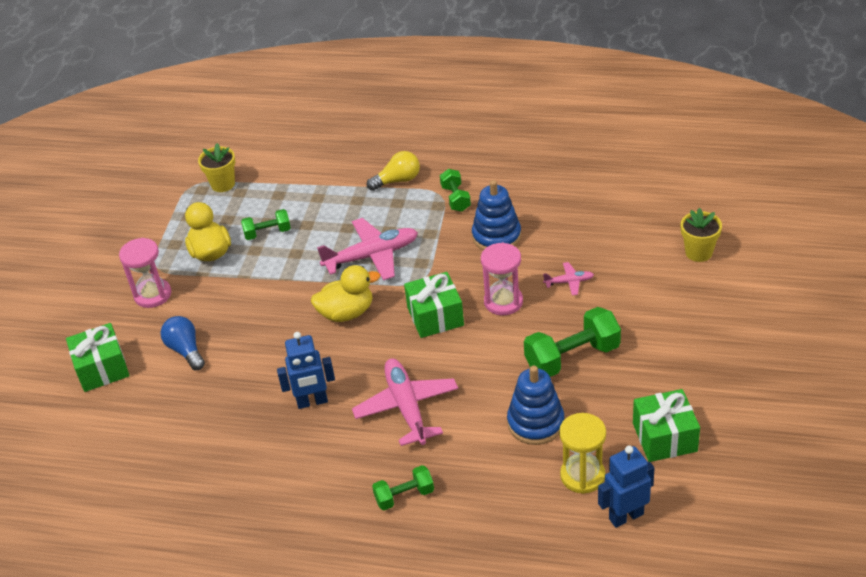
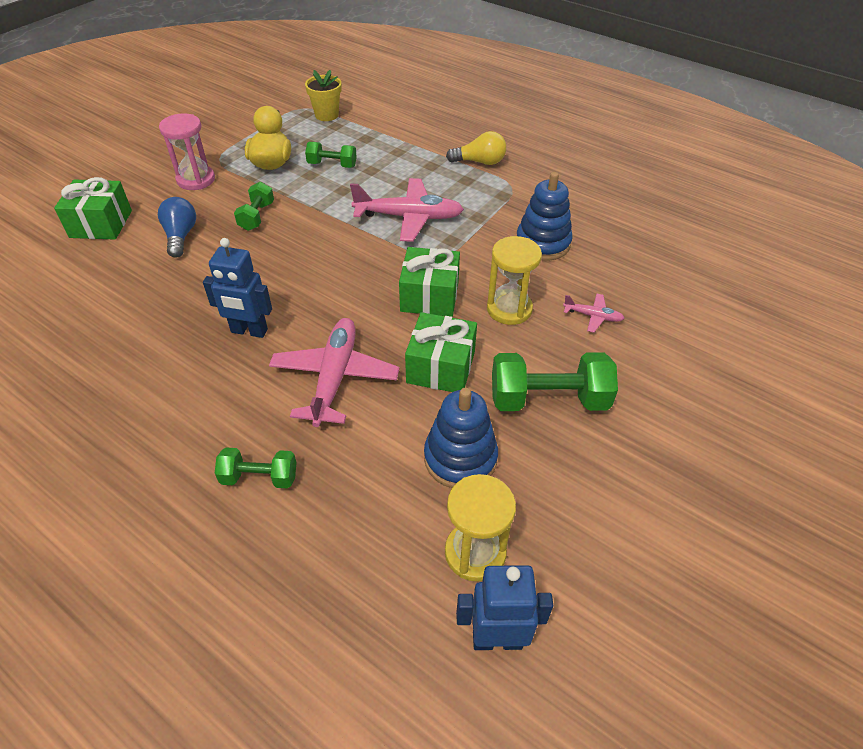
camera: 20 degrees right, 5 degrees up
yellow duck [311,265,380,322] -> none
green dumbbell [440,169,471,212] -> green dumbbell moved to [234,182,274,231]
pink hourglass [481,243,523,315] -> yellow hourglass [487,236,542,325]
green gift [633,389,700,462] -> green gift moved to [405,312,477,392]
yellow flower pot [681,208,722,262] -> none

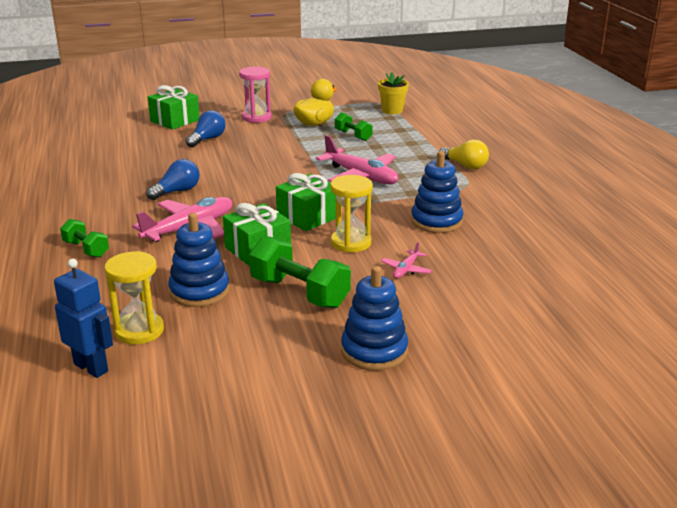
camera: 40 degrees right, 20 degrees down
blue robot [203,238,272,338] -> blue light bulb [146,159,199,200]
green dumbbell [234,182,274,231] -> none
pink plane [563,294,625,333] -> pink plane turned 60 degrees clockwise [381,242,432,279]
none -> blue stacking toy [341,266,408,371]

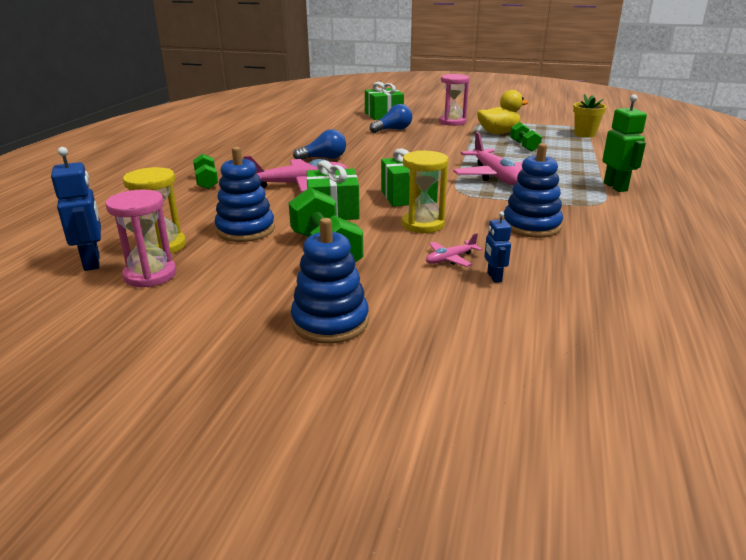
camera: 30 degrees right, 0 degrees up
yellow light bulb [439,140,489,170] -> green robot [602,94,647,192]
none -> pink hourglass [106,189,177,287]
none -> blue robot [484,211,511,283]

